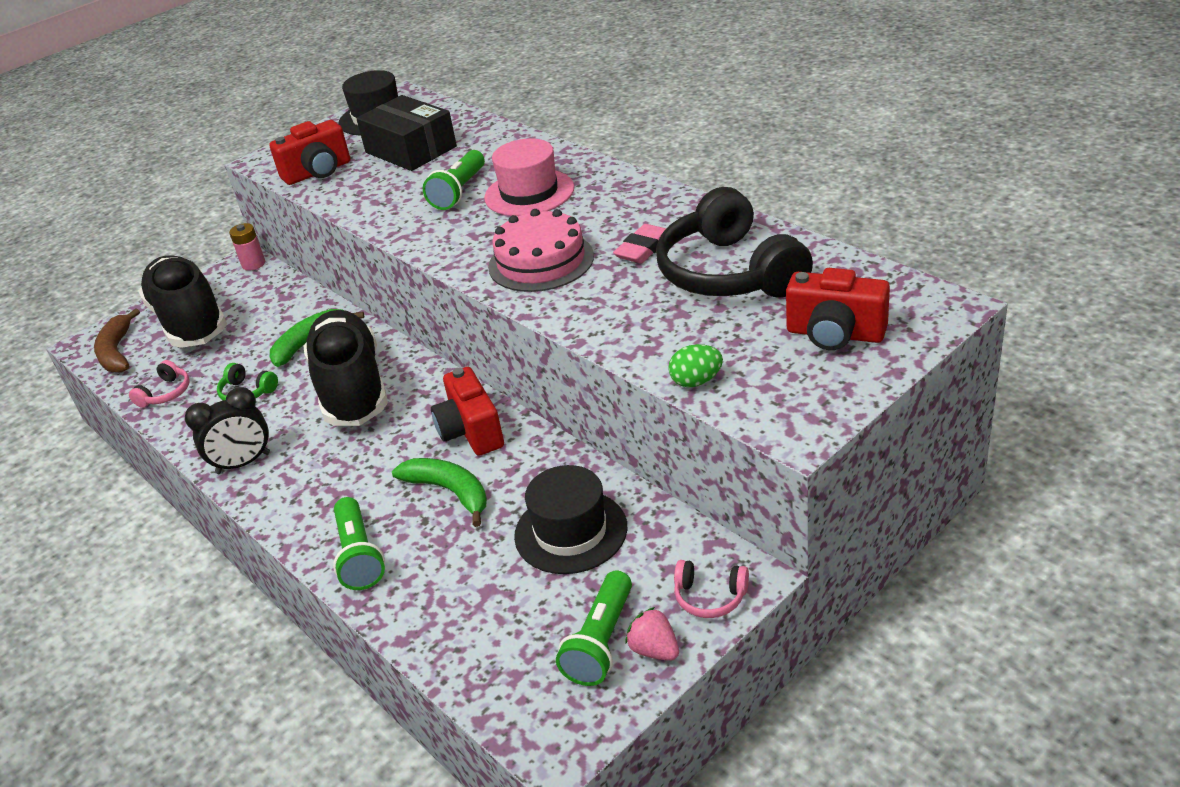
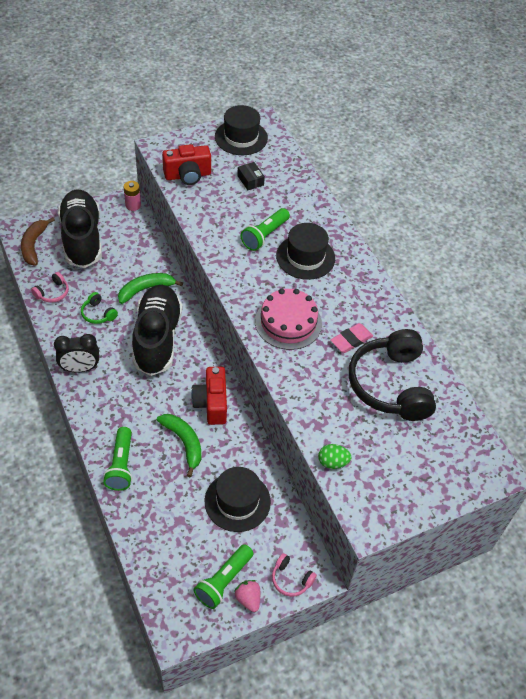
camera: 10 degrees right, 15 degrees up
black box [356,95,457,171] -> black box [237,162,265,190], size x0.47
pink hat [484,138,574,216] -> black hat [276,223,335,280]
red camera [786,268,890,350] -> none

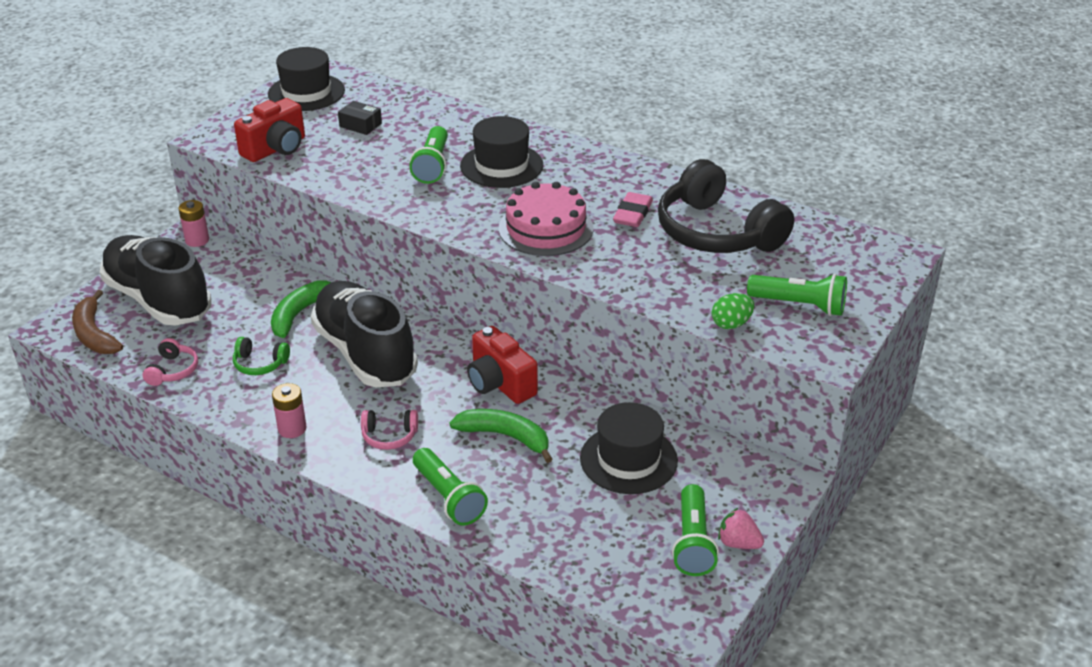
camera: 30 degrees left, 15 degrees down
black clock [54,334,99,372] -> pink battery [272,383,306,438]
pink headphones [272,553,317,597] -> pink headphones moved to [361,410,418,450]
none -> green flashlight [747,274,847,316]

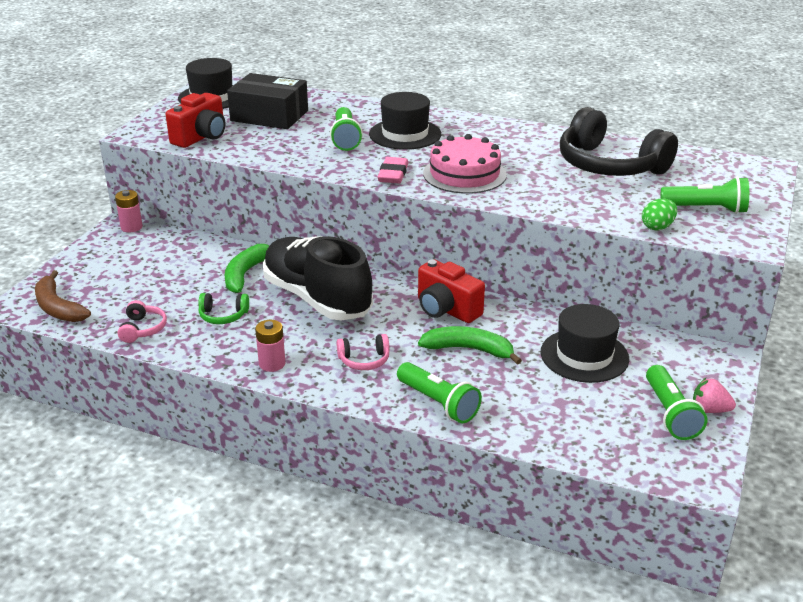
camera: 10 degrees left, 5 degrees down
black shoe [100,235,212,326] -> none
black box [338,101,382,135] -> black box [227,73,308,129], size x2.15
pink eraser [613,192,653,227] -> pink eraser moved to [377,157,408,183]

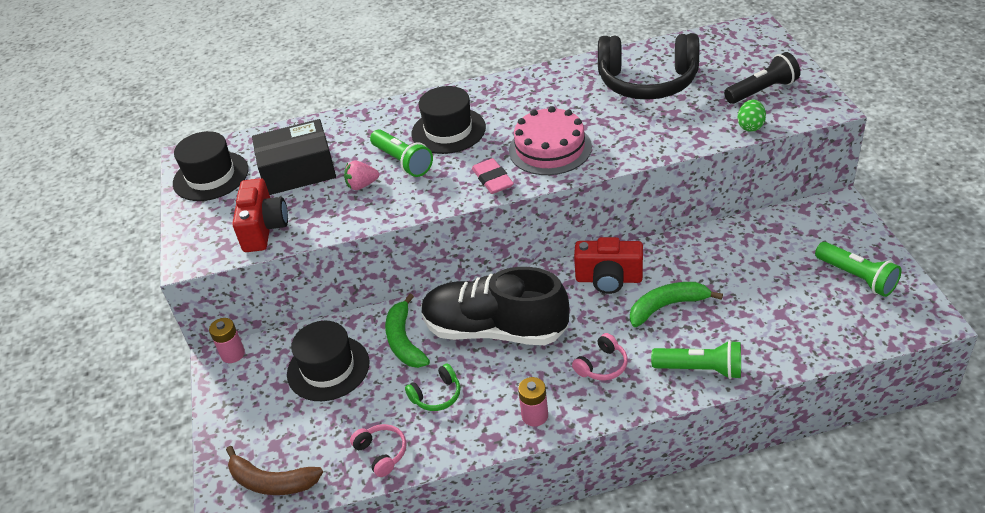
camera: 30 degrees left, 10 degrees up
black hat [540,304,629,383] -> black hat moved to [287,321,369,401]
green flashlight [660,177,749,214] -> black flashlight [724,52,800,104]
pink strawberry [693,378,736,413] -> pink strawberry moved to [344,160,379,190]

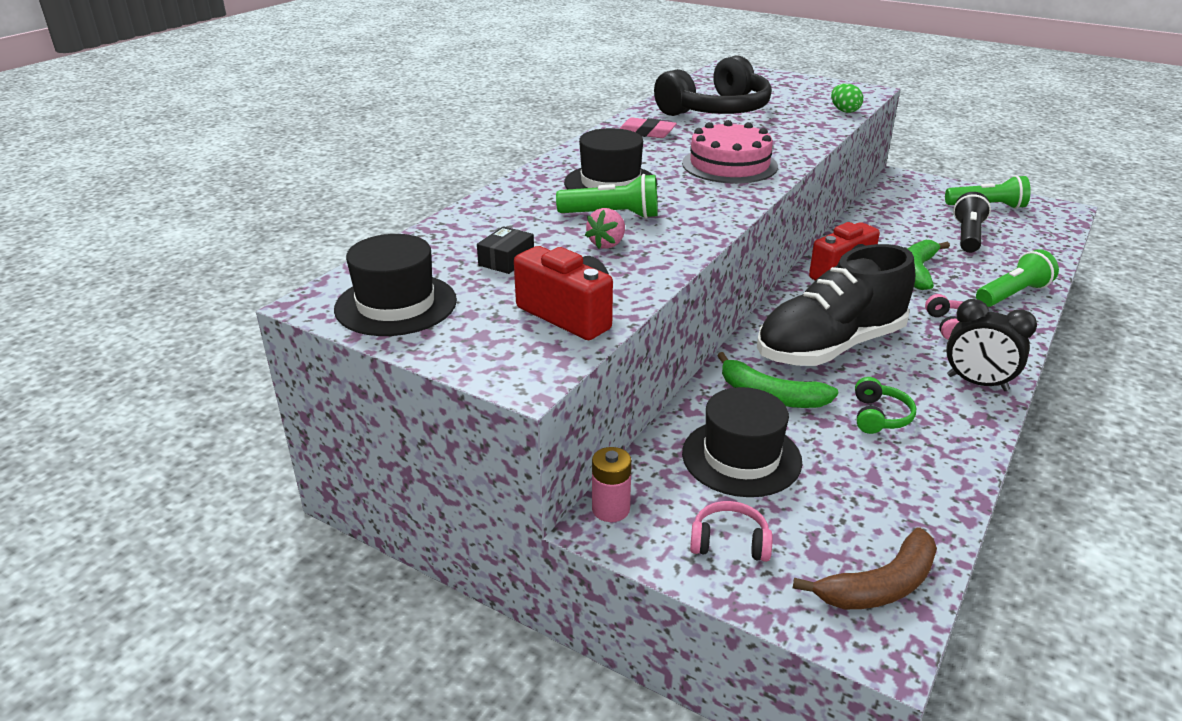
camera: 50 degrees left, 10 degrees down
black box [252,119,336,195] -> black box [477,226,534,274], size x0.47
pink headphones [350,424,406,477] -> pink headphones moved to [690,501,773,562]
pink eraser [472,158,514,194] -> pink eraser moved to [619,118,677,138]
pink battery [518,377,548,427] -> black clock [946,299,1037,391]
black flashlight [724,52,800,104] -> black flashlight moved to [953,192,991,253]

